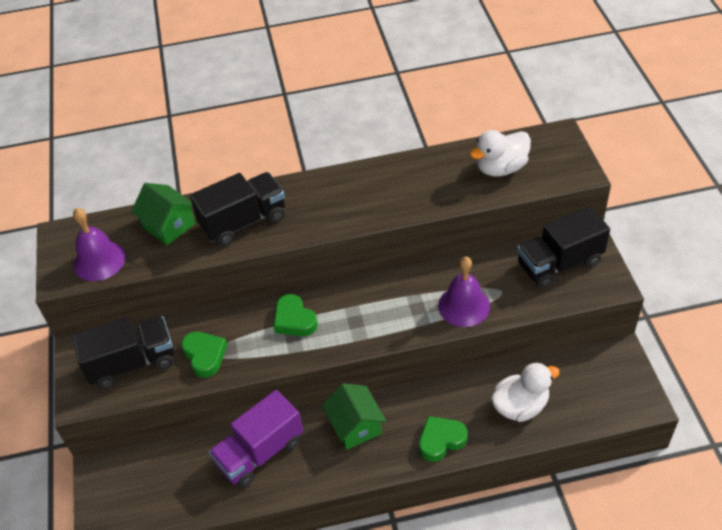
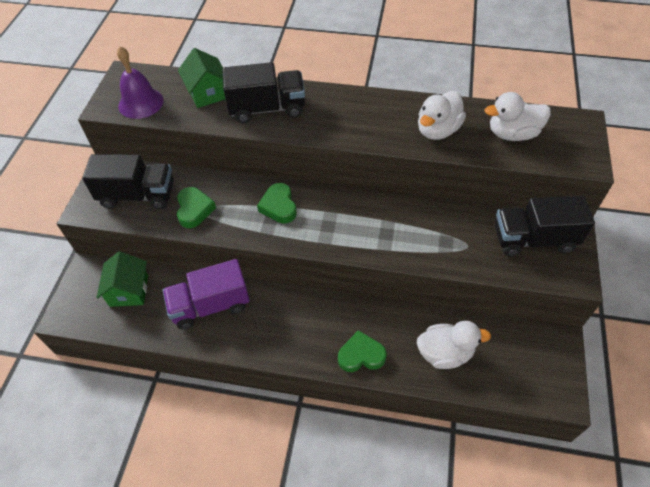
camera: 20 degrees right, 5 degrees up
green house [322,383,386,450] -> green house moved to [96,251,148,307]
purple bell [438,257,490,327] -> none
none -> white duck [418,91,466,140]

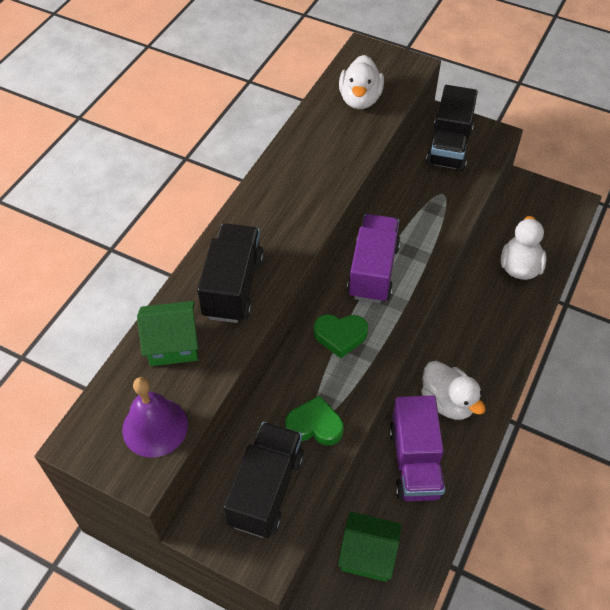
camera: 75 degrees left, 0 degrees up
green heart [338,330,386,372] -> none
white duck [418,91,466,140] -> white duck moved to [421,361,486,420]
none -> purple truck [347,214,400,303]

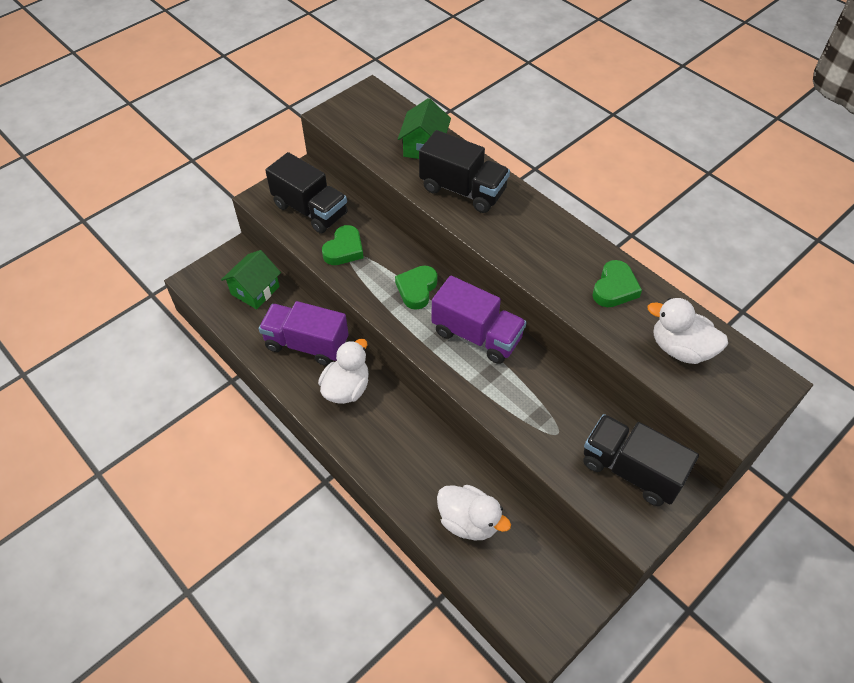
camera: 110 degrees right, 0 degrees up
purple bell [122,377,188,458] -> none
white duck [421,361,486,420] -> white duck turned 135 degrees clockwise [318,339,369,404]
none -> green heart [592,260,642,307]

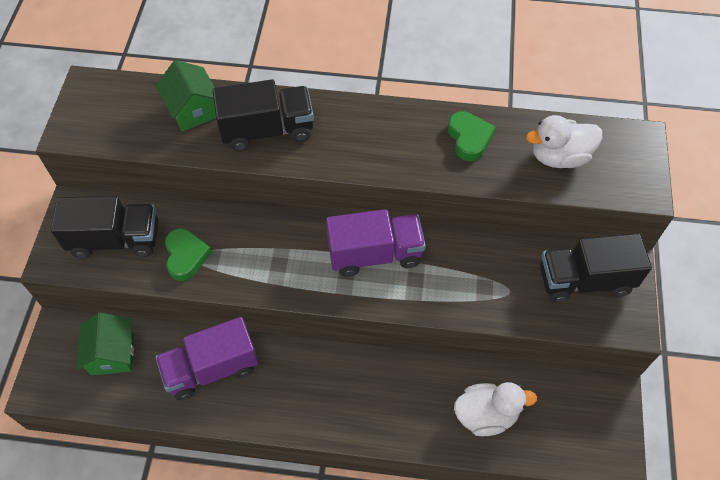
camera: 40 degrees left, 5 degrees up
white duck [318,339,369,404] -> none
green heart [395,265,438,310] -> none

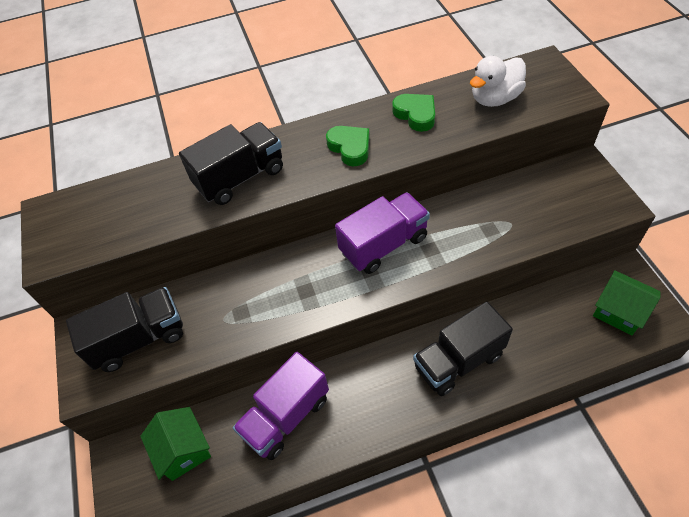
camera: 20 degrees left, 5 degrees down
green house [156,60,216,131] -> green house moved to [593,270,661,335]
green heart [165,228,212,281] -> green heart moved to [326,126,370,166]
white duck [454,382,537,436] -> none
black truck [540,233,652,303] -> black truck moved to [413,302,513,396]

